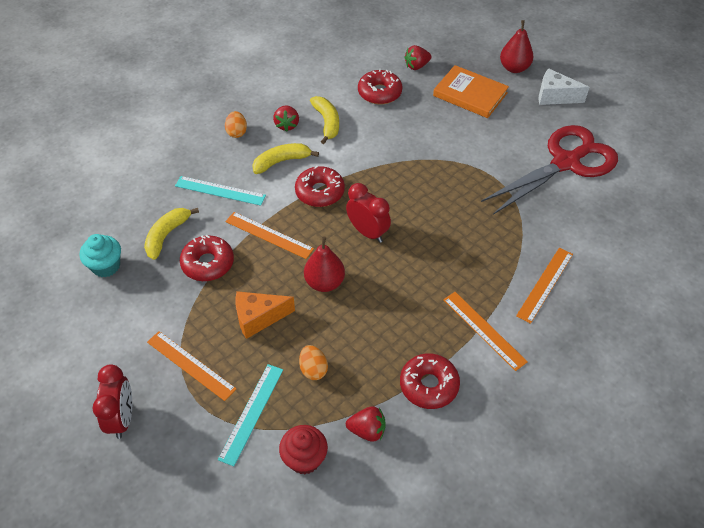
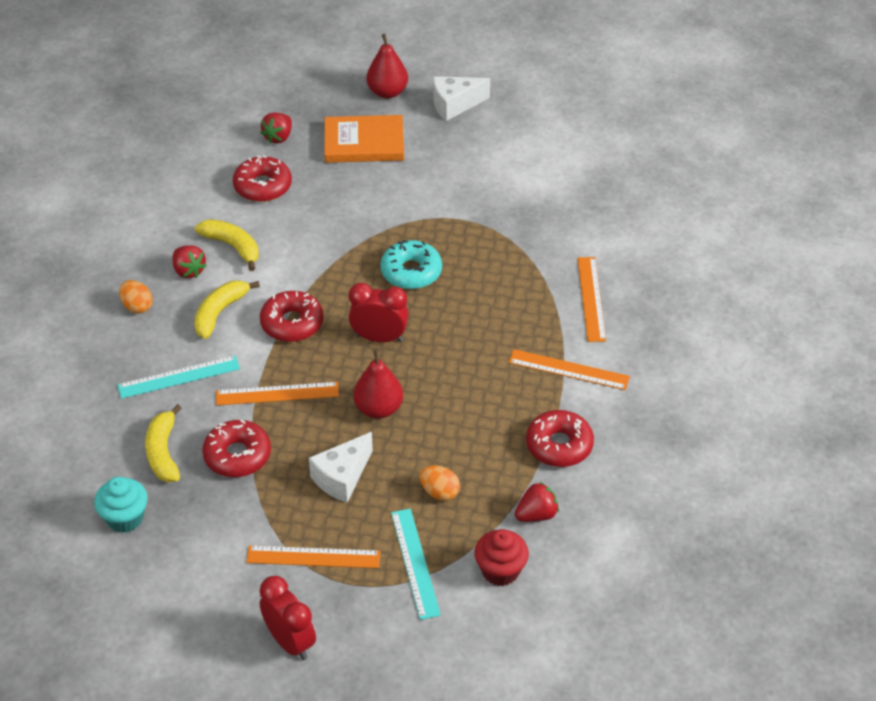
camera: 35 degrees left, 5 degrees down
orange cheese [235,291,295,339] -> white cheese [309,432,373,503]
red scissors [481,125,618,215] -> none
none -> turquoise donut [380,240,442,289]

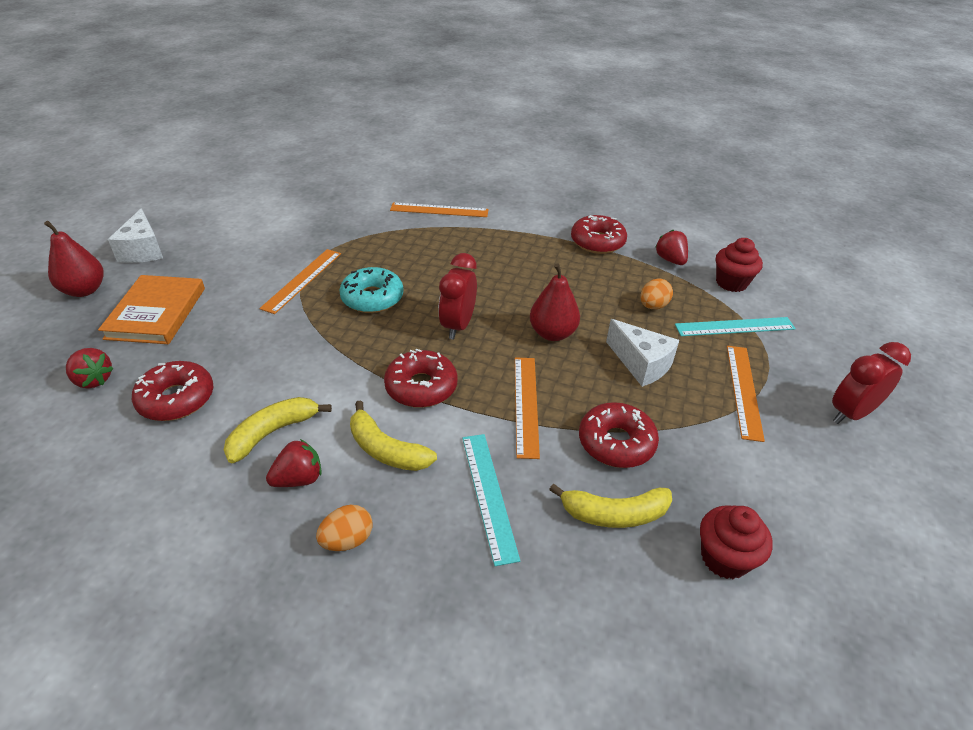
camera: 85 degrees left, 5 degrees down
turquoise cupcake [94,477,148,533] -> red cupcake [700,505,773,579]
orange ruler [509,349,630,390] -> orange ruler moved to [259,249,341,314]

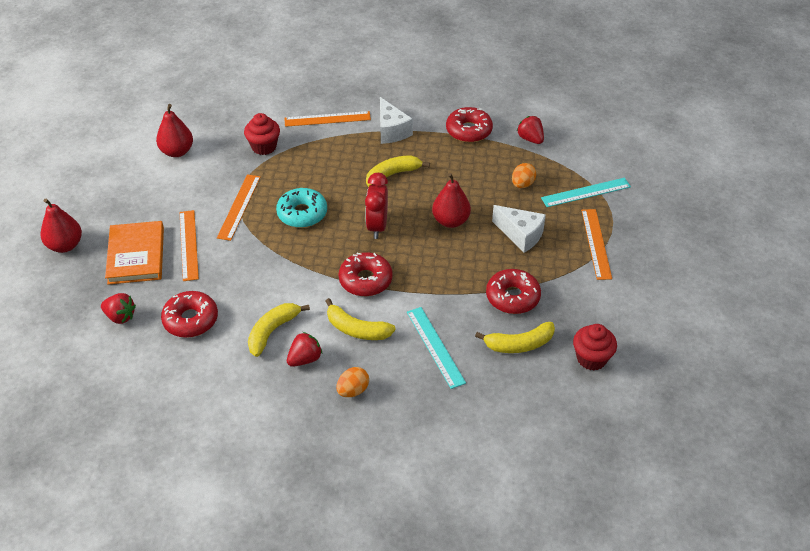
camera: 10 degrees left, 5 degrees up
white cheese [108,208,163,263] -> white cheese moved to [380,97,413,144]
orange ruler [515,358,540,459] -> orange ruler moved to [180,210,199,281]
red cupcake [716,238,763,292] -> red cupcake moved to [244,113,280,155]
red clock [832,342,911,424] -> none
none -> red pear [156,104,193,157]
none -> yellow banana [366,155,430,187]

